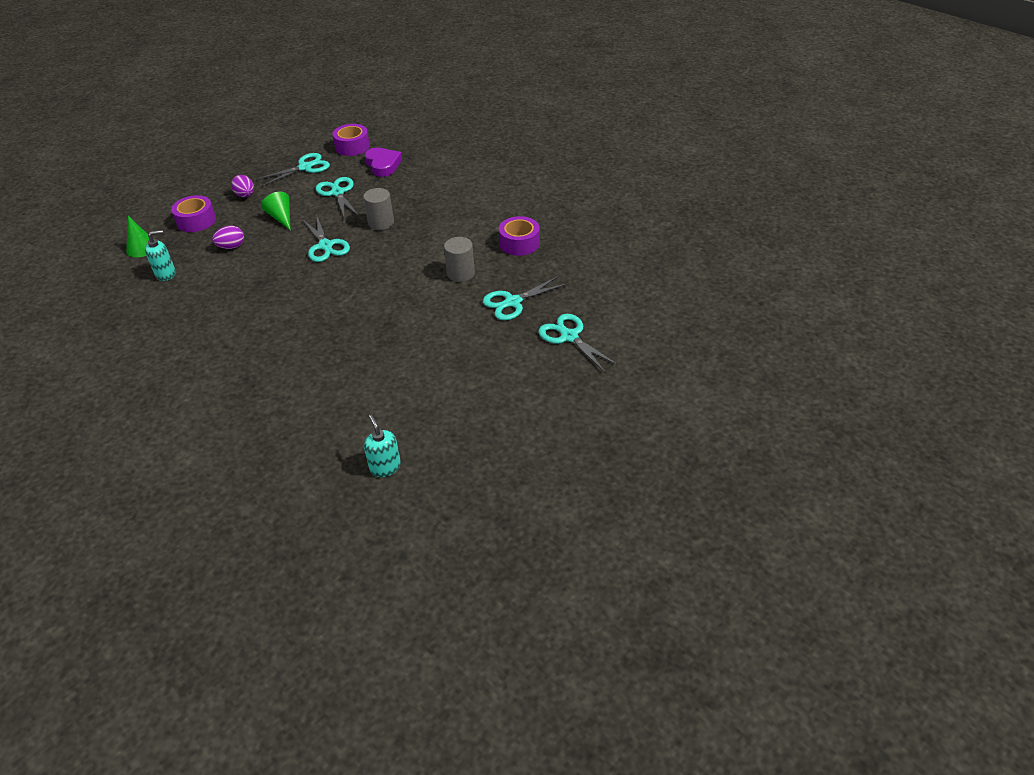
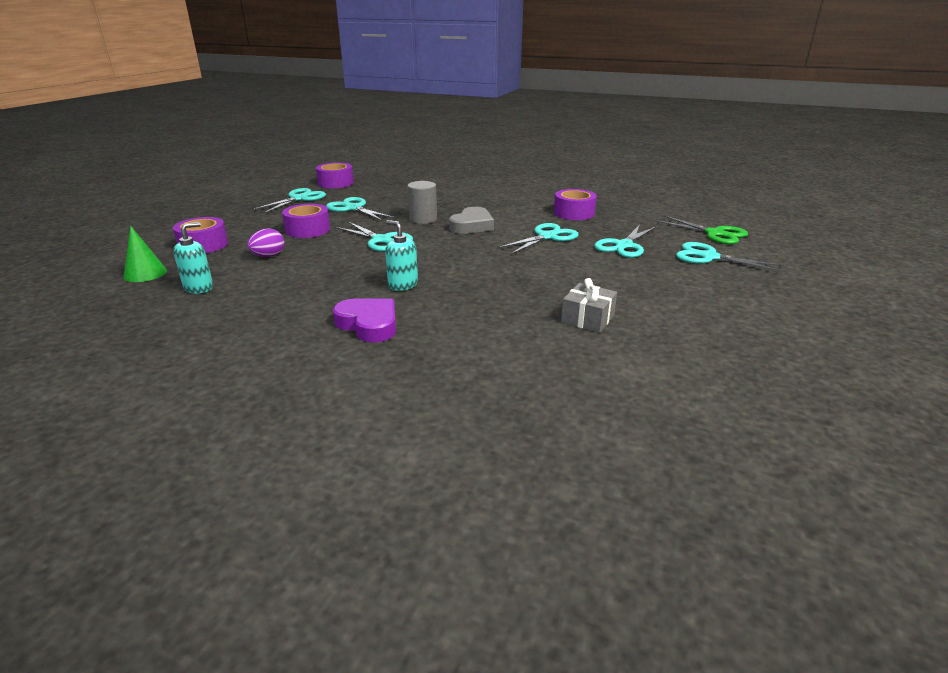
camera: 25 degrees left, 15 degrees down
purple egg [231,175,254,197] -> none
green cone [261,192,291,230] -> purple tape [282,204,330,238]
turquoise soap dispenser [364,415,401,477] -> turquoise soap dispenser moved to [385,220,418,291]
purple heart [365,148,402,177] -> purple heart moved to [333,299,396,342]
grey cylinder [444,237,475,282] -> turquoise scissors [498,223,579,254]
none -> grey heart [449,207,494,234]
none -> grey gift [561,278,617,333]
none -> green scissors [655,215,748,244]

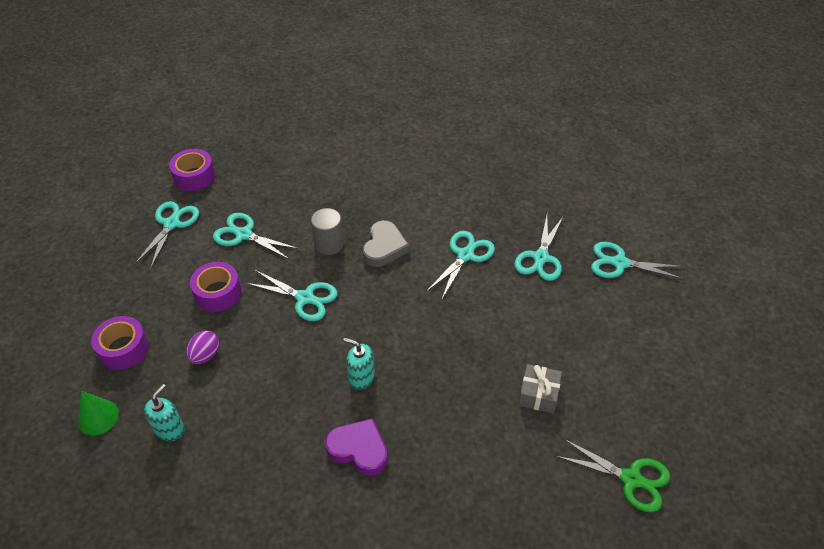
camera: 15 degrees left, 20 degrees up
purple tape [554,189,597,220] -> none
green scissors [655,215,748,244] -> green scissors moved to [556,438,670,512]

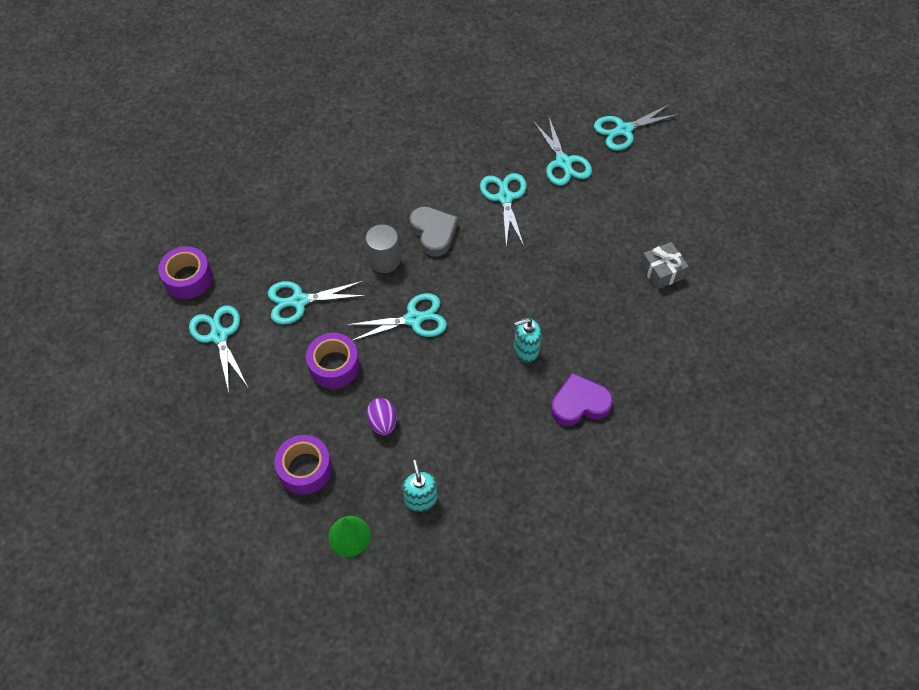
camera: 40 degrees left, 10 degrees up
green scissors [556,438,670,512] -> none

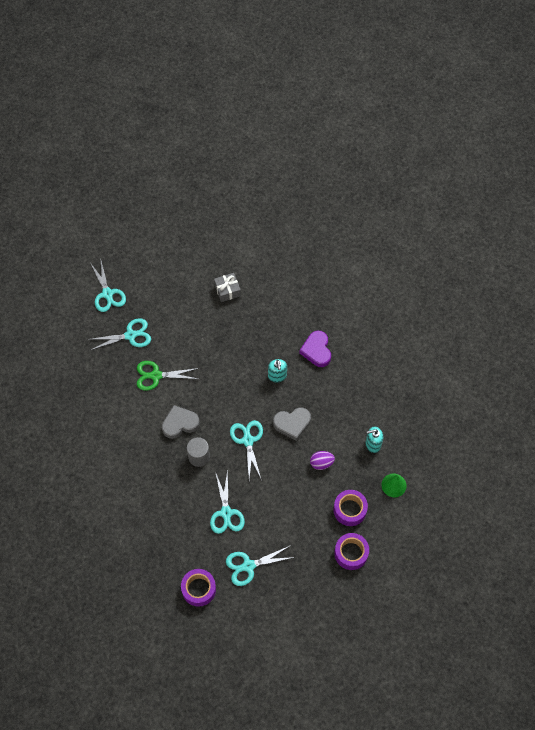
camera: 85 degrees left, 5 degrees up
purple tape [306,333,360,389] -> purple tape moved to [334,533,369,570]
turquoise scissors [480,173,527,246] -> green scissors [137,361,199,391]
none -> grey heart [273,408,311,441]

